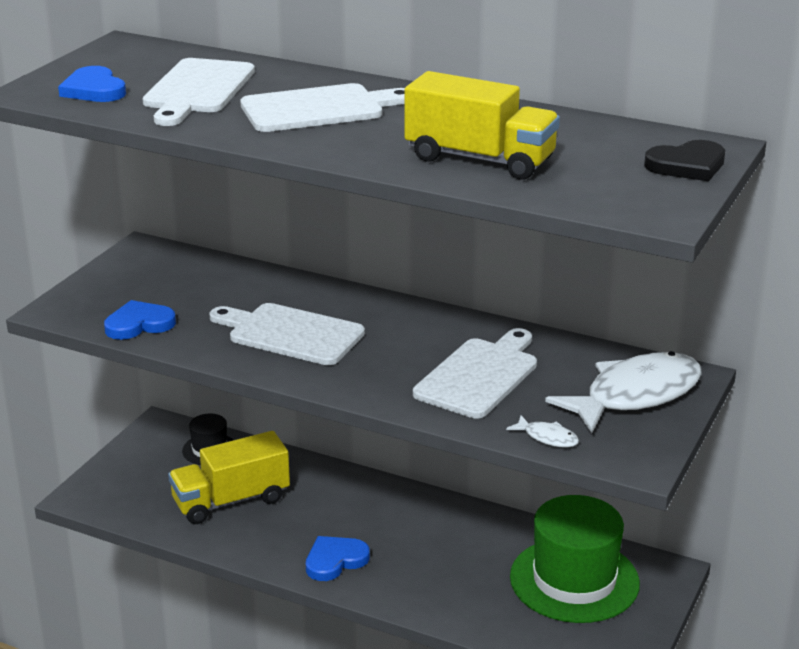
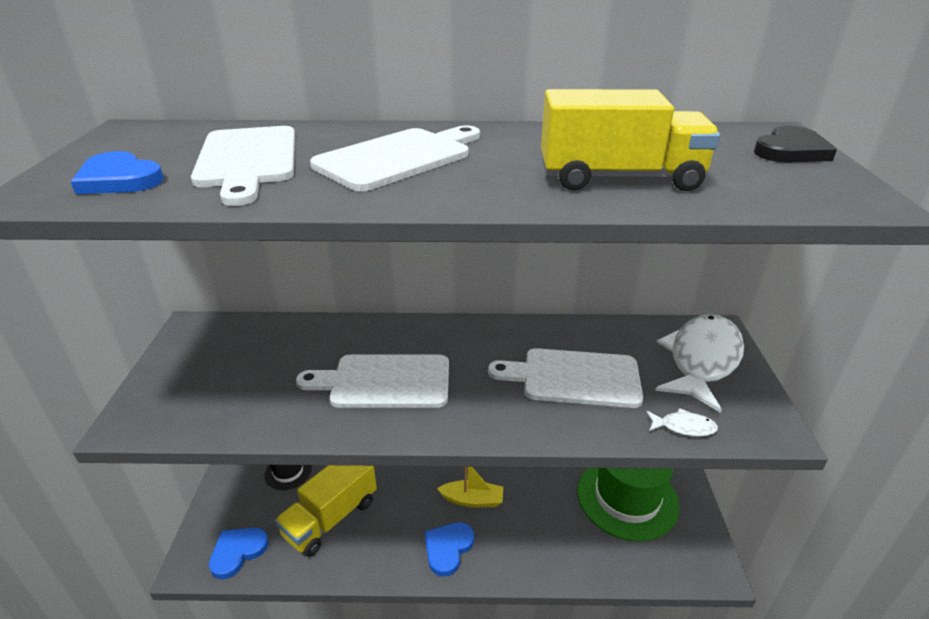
camera: 25 degrees left, 5 degrees up
blue heart [104,300,176,340] -> blue heart moved to [209,527,269,580]
white cutting board [413,328,537,418] -> white cutting board turned 90 degrees counterclockwise [488,348,643,408]
none -> yellow boat [437,467,504,507]

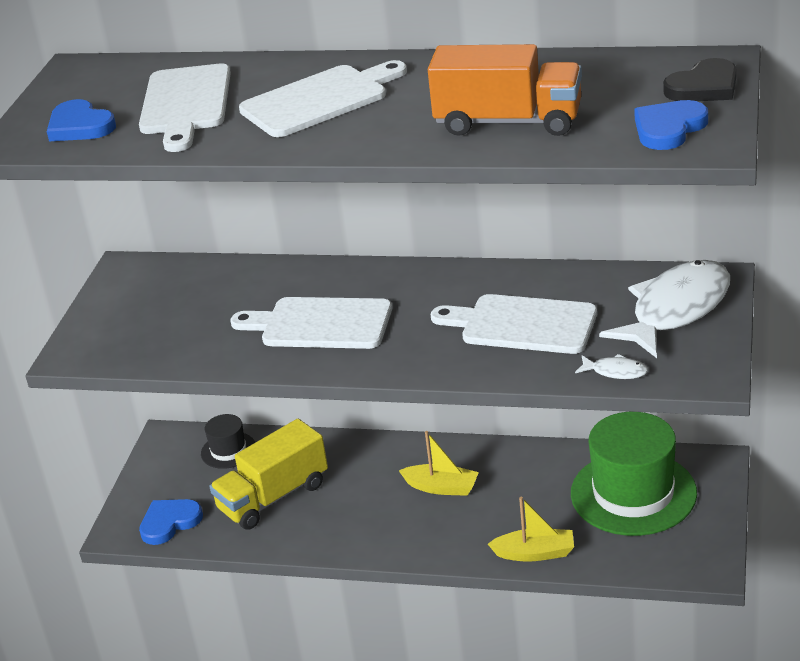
camera: 15 degrees right, 0 degrees up
blue heart [424,522,474,577] -> blue heart moved to [634,100,708,150]
yellow truck [541,89,720,191] -> orange truck [428,44,582,136]
none -> yellow boat [488,497,574,561]

